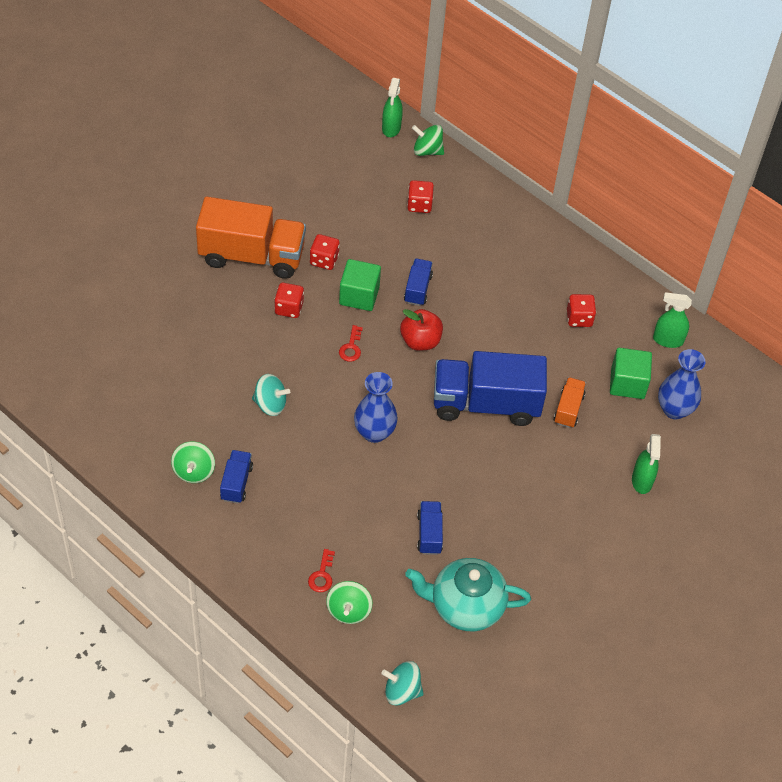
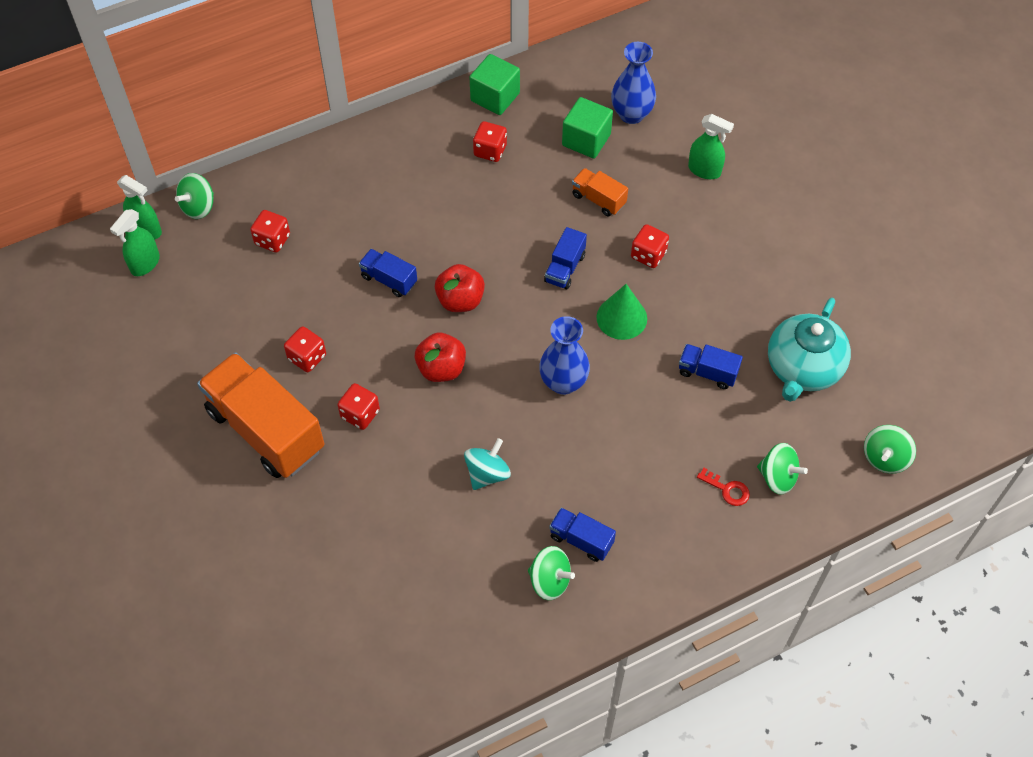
camera: 65 degrees left, 5 degrees up
orange truck [196,197,306,279] -> orange truck turned 75 degrees counterclockwise [197,352,325,478]
green cube [339,259,381,311] -> green cube moved to [469,54,520,115]
red key [339,325,363,362] -> red apple [415,332,466,382]
turquoise spinning top [381,661,424,706] -> green spinning top [864,425,916,474]
blue truck [434,351,547,426] -> blue truck [544,227,587,290], size x0.46
green spray bottle [653,292,692,348] -> green spray bottle moved to [110,209,160,276]
none -> green cone [597,284,647,340]
none -> red dice [631,224,669,268]

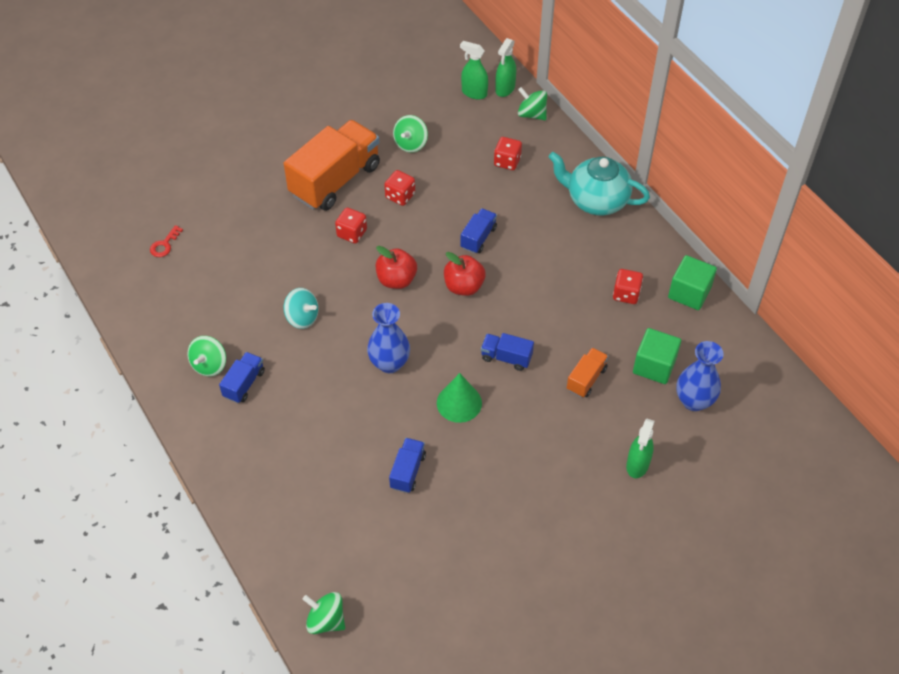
camera: 85 degrees right, 5 degrees down
red dice [631,224,669,268] -> none
red key [697,468,750,506] -> red key moved to [150,225,183,257]
green spinning top [757,443,808,495] -> green spinning top moved to [393,115,428,153]
turquoise teapot [768,298,851,402] -> turquoise teapot moved to [549,152,650,215]

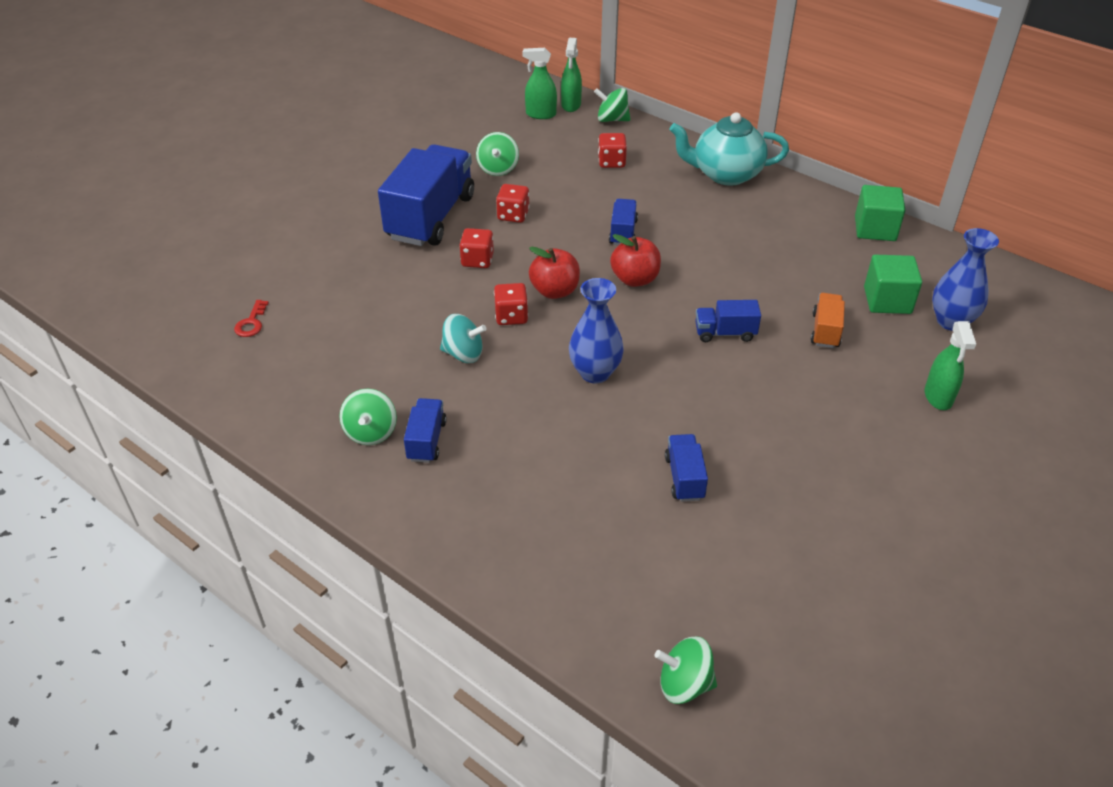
camera: 20 degrees left, 10 degrees down
orange truck [284,120,380,211] -> blue truck [378,144,474,246]
green cone [437,373,482,423] -> none
red dice [613,269,643,304] -> red dice moved to [494,283,528,325]

